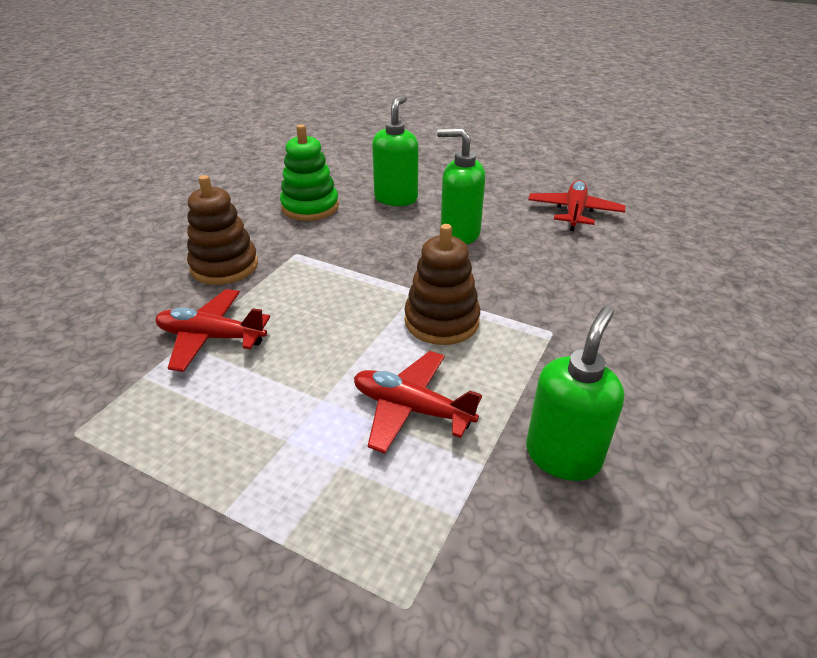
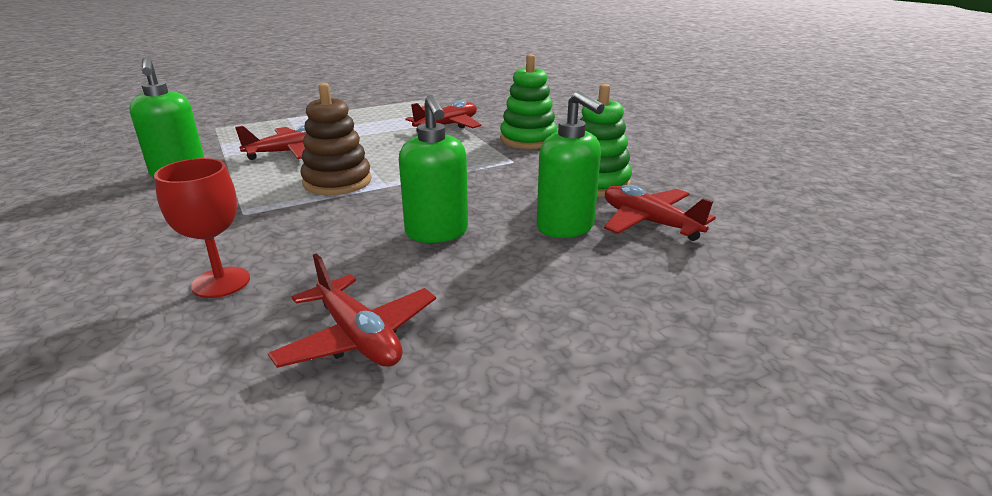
camera: 125 degrees right, 10 degrees down
brown stacking toy [187,175,258,285] -> green stacking toy [500,54,557,149]
green soap dispenser [437,129,485,245] -> green soap dispenser turned 105 degrees clockwise [399,95,468,243]
none -> red goblet [154,158,250,298]
none -> red plane [604,184,716,241]

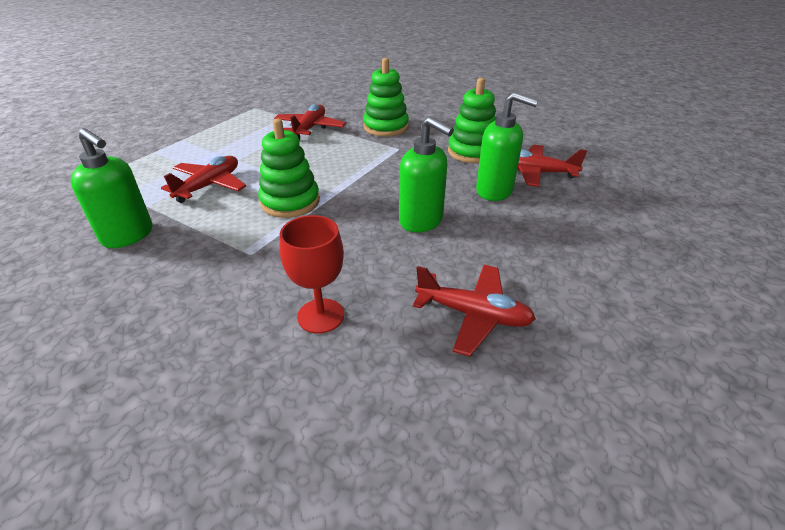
camera: 30 degrees left, 10 degrees up
brown stacking toy [300,83,372,195] -> green stacking toy [258,119,320,218]

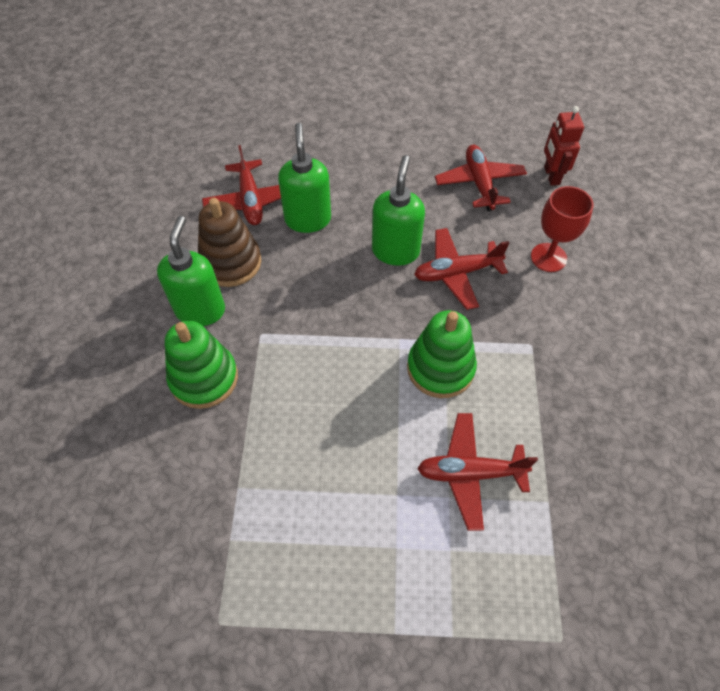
camera: 120 degrees left, 20 degrees up
green soap dispenser [70,128,153,248] -> green soap dispenser moved to [157,216,225,326]
red plane [274,104,346,140] -> red plane moved to [414,228,509,310]
green stacking toy [448,78,496,163] -> brown stacking toy [198,198,261,287]
none -> red robot [544,106,584,186]

